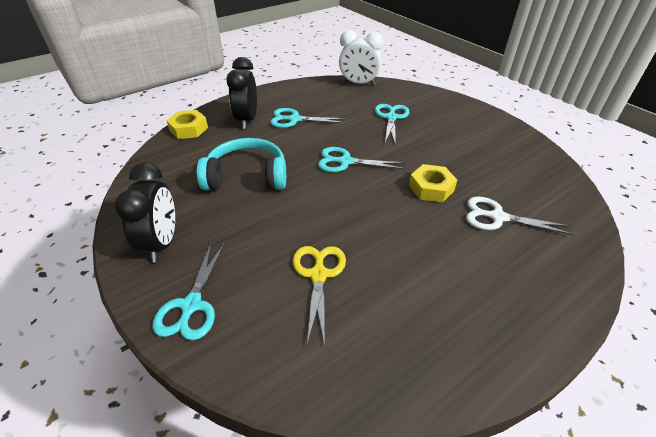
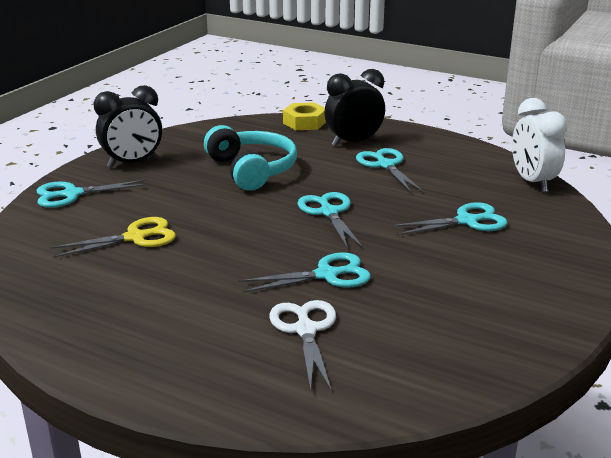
camera: 65 degrees right, 15 degrees down
yellow nut [409,164,457,202] -> turquoise scissors [238,252,371,293]

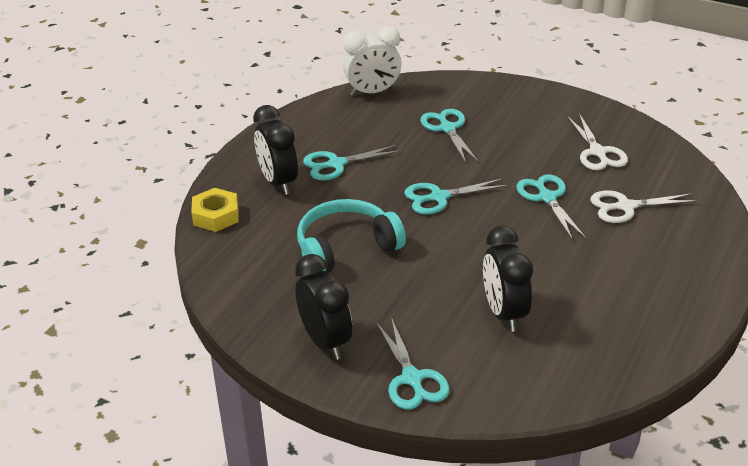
camera: 90 degrees left, 10 degrees up
yellow scissors [50,217,176,258] -> black clock [483,226,533,332]
none -> white scissors [567,113,628,170]

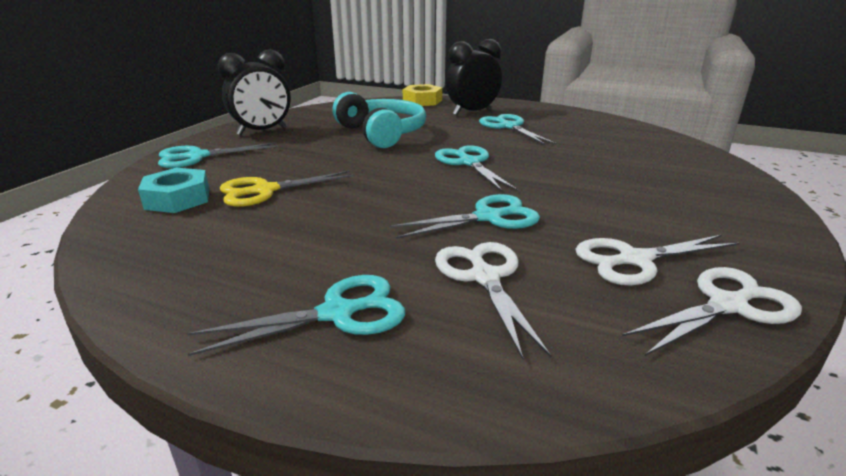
camera: 85 degrees right, 10 degrees down
white clock [343,26,402,96] -> none
turquoise scissors [420,109,479,163] -> turquoise scissors moved to [187,275,405,356]
black clock [483,226,533,332] -> yellow scissors [220,171,355,207]
none -> turquoise nut [138,168,209,213]
none -> white scissors [622,267,802,356]

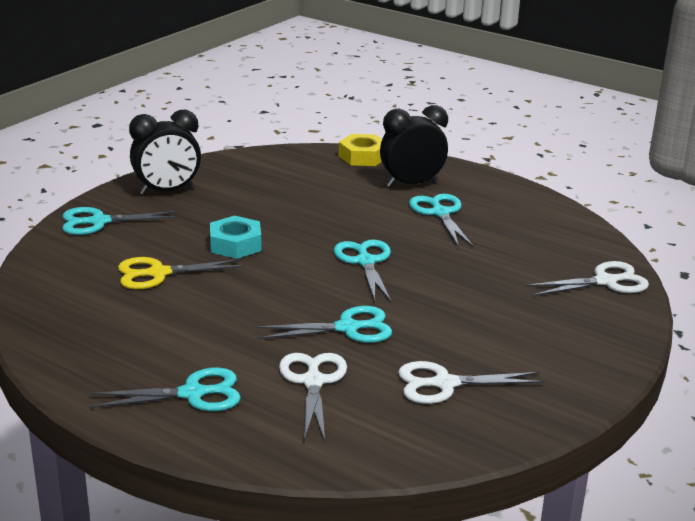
camera: 10 degrees right, 0 degrees up
turquoise nut [138,168,209,213] -> turquoise nut moved to [210,216,261,259]
turquoise headphones [333,92,426,148] -> none
white scissors [622,267,802,356] -> white scissors moved to [525,261,649,296]

